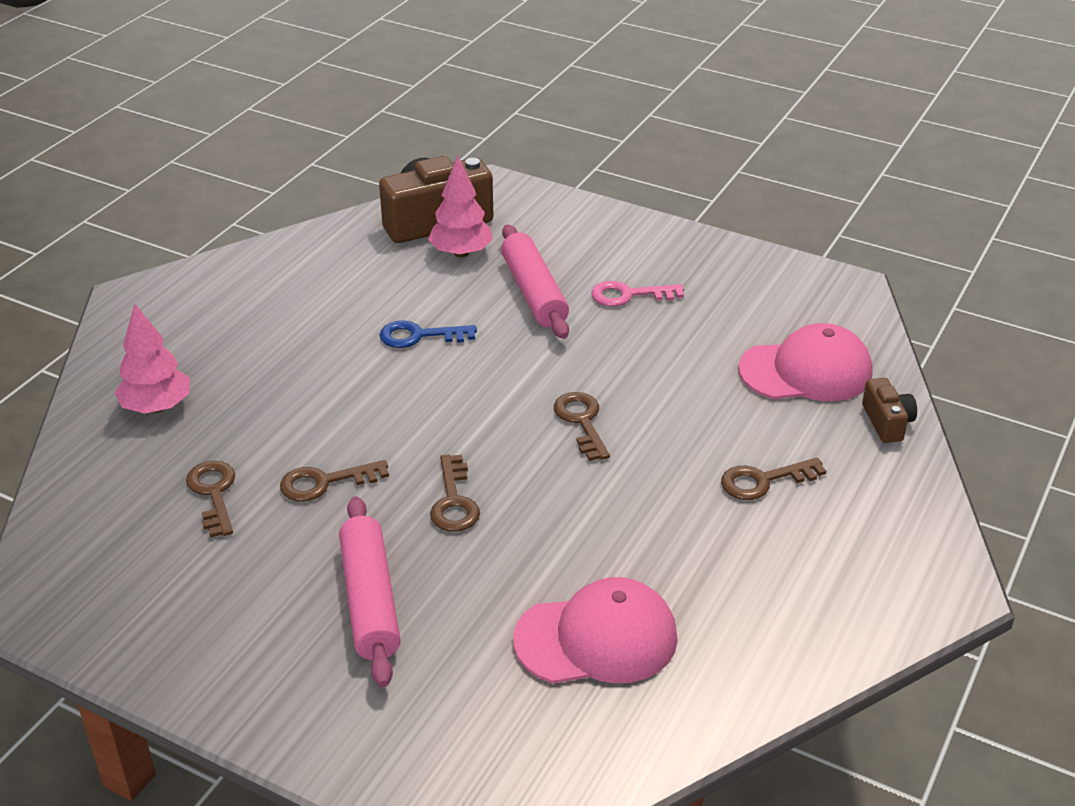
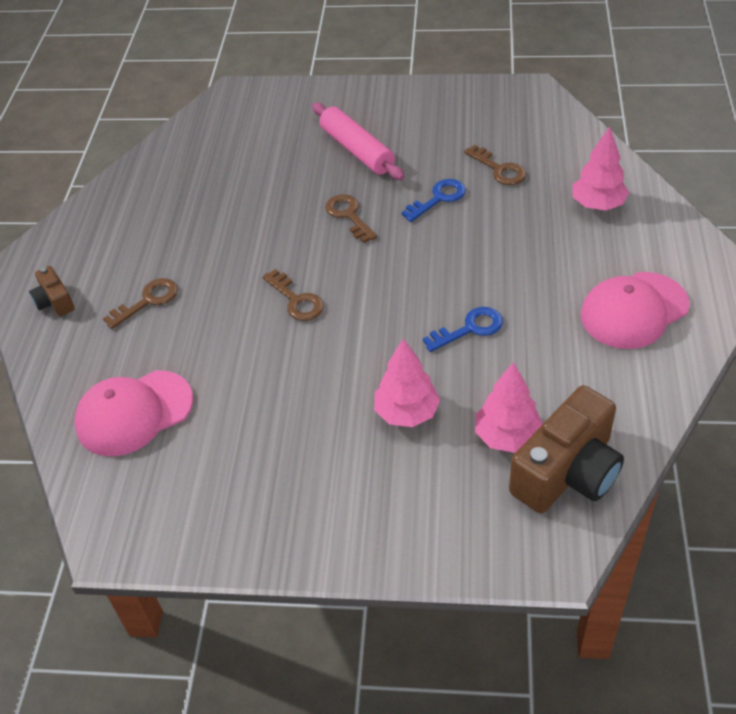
camera: 160 degrees right, 10 degrees up
brown key [280,460,389,501] -> blue key [401,179,466,222]
pink rolling pin [501,225,569,339] -> pink tree [374,339,440,427]
pink cap [513,577,678,683] -> pink cap moved to [581,272,690,349]
pink key [591,281,684,307] -> none
brown camera [862,378,917,443] -> brown camera moved to [29,266,75,316]

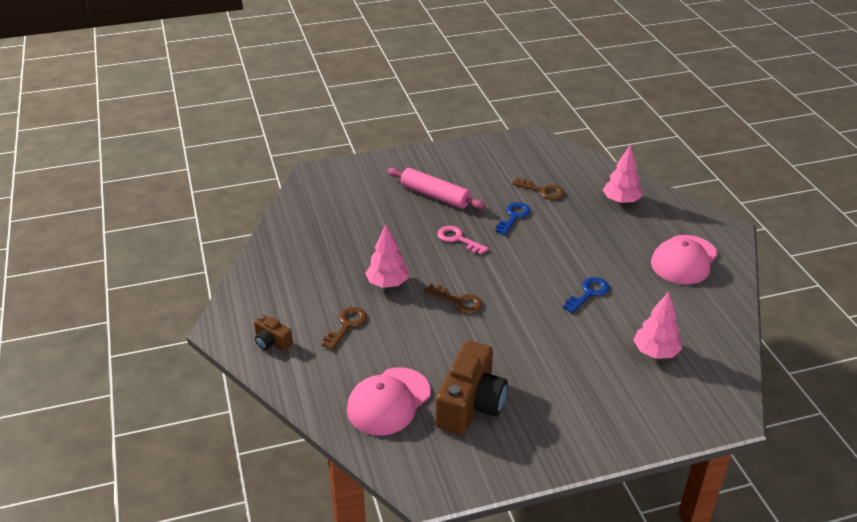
camera: 25 degrees left, 10 degrees down
brown key [325,194,377,243] -> pink key [437,226,489,255]
pink tree [374,339,440,427] -> pink tree moved to [365,224,409,288]
brown camera [509,385,624,513] -> brown camera moved to [436,340,508,435]

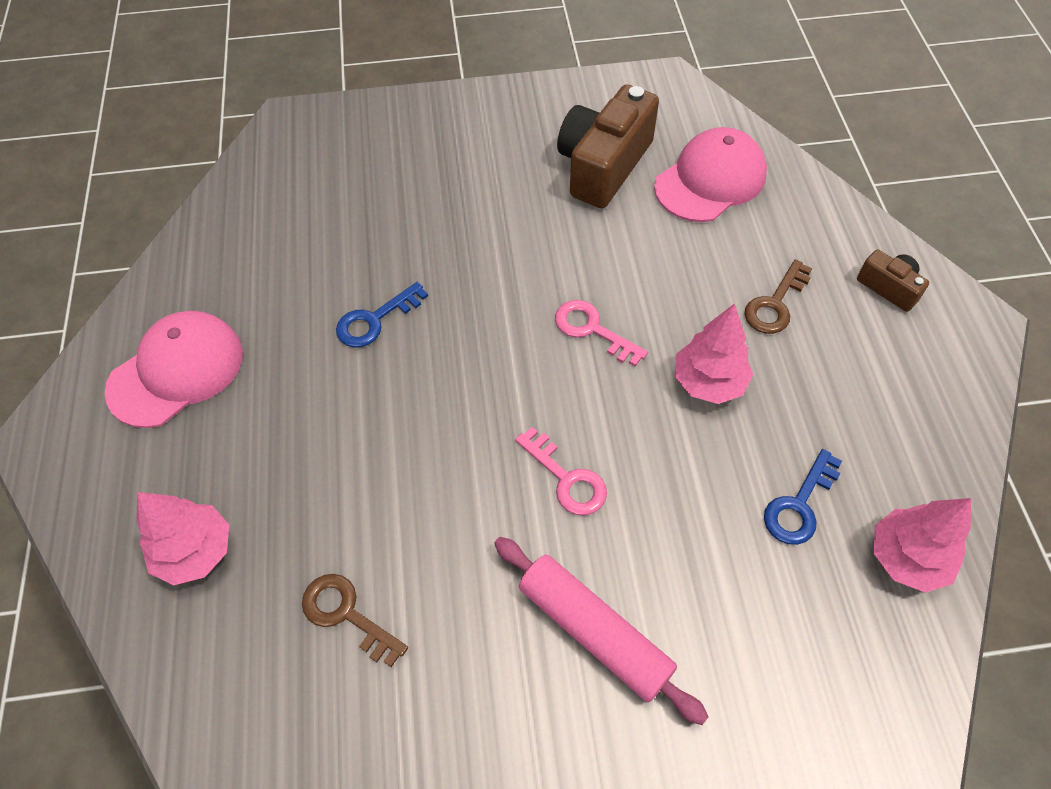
camera: 170 degrees left, 20 degrees up
brown key [424,284,482,314] -> pink key [555,300,648,366]
blue key [495,202,531,235] -> blue key moved to [764,449,842,545]
pink tree [633,292,682,359] -> pink tree moved to [874,498,971,593]

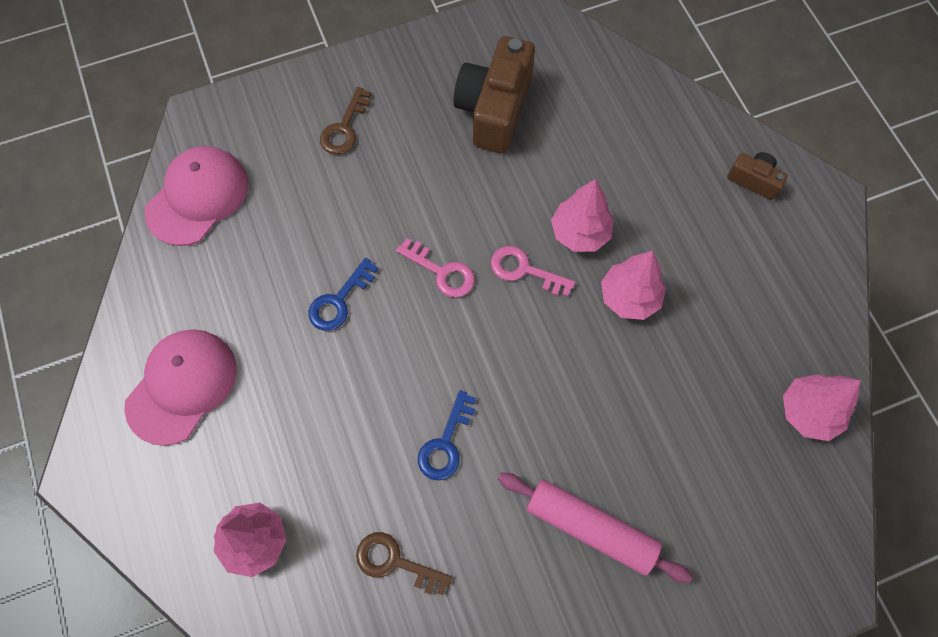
camera: 15 degrees left, 10 degrees up
pink key [515,427,607,515] -> pink key moved to [396,238,475,298]
pink cap [654,127,767,222] -> pink cap moved to [145,146,248,246]
brown key [744,259,812,334] -> brown key moved to [320,87,371,155]
blue key [764,449,842,545] -> blue key moved to [418,390,476,481]
none -> pink tree [551,179,614,252]

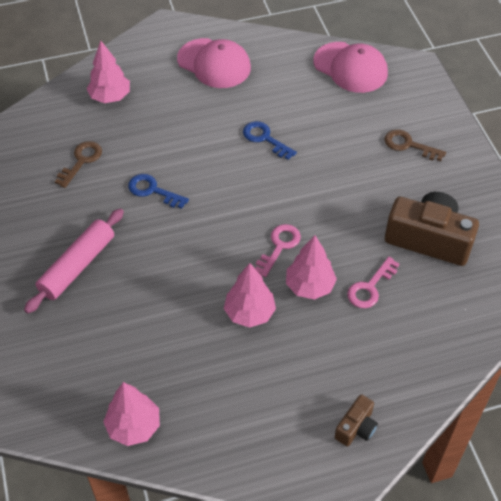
camera: 95 degrees right, 15 degrees down
pink key [396,238,475,298] -> pink key moved to [347,257,399,308]

